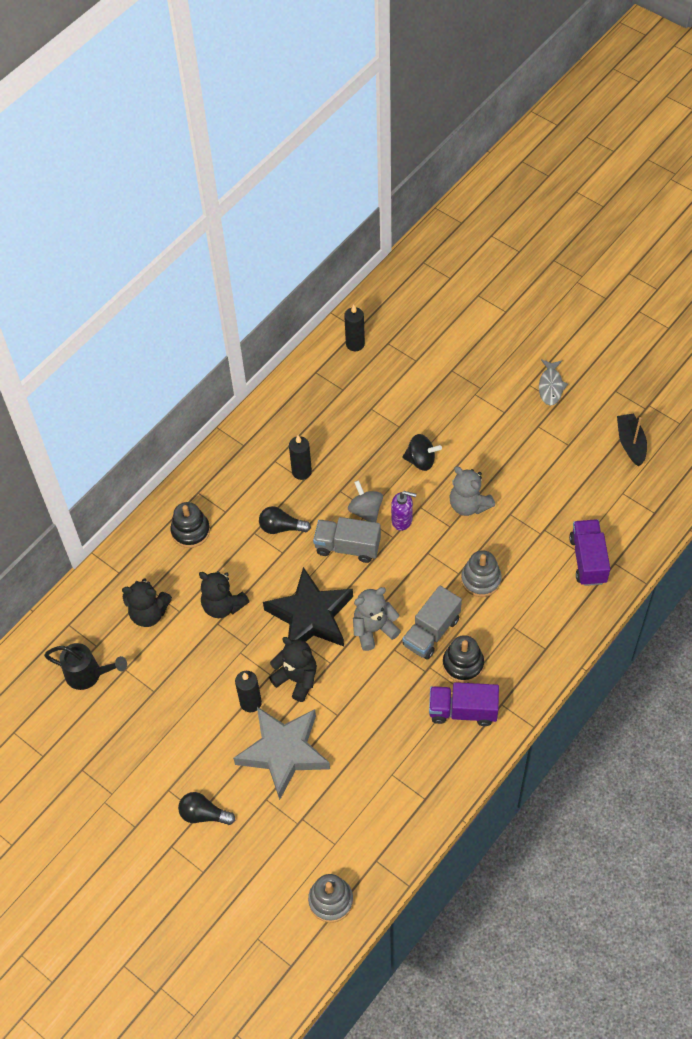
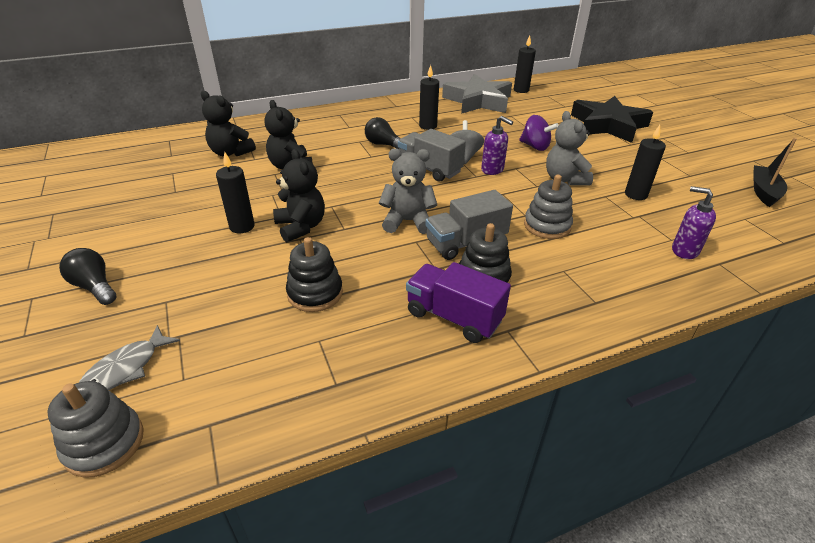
camera: 25 degrees right, 20 degrees down
black watering can [44,643,127,690] -> none
black stacking toy [170,502,210,548] -> black stacking toy moved to [286,237,343,312]
grey star [233,707,330,800] -> grey star moved to [442,74,512,114]
black star [263,567,353,646] -> black star moved to [571,96,653,143]
black spinning top [402,434,442,471] -> purple spinning top [519,115,559,151]
grey fish [539,359,568,406] -> grey fish moved to [79,325,180,390]
purple truck [569,519,610,586] -> purple soap dispenser [672,186,716,259]
none -> black candle [625,125,666,200]

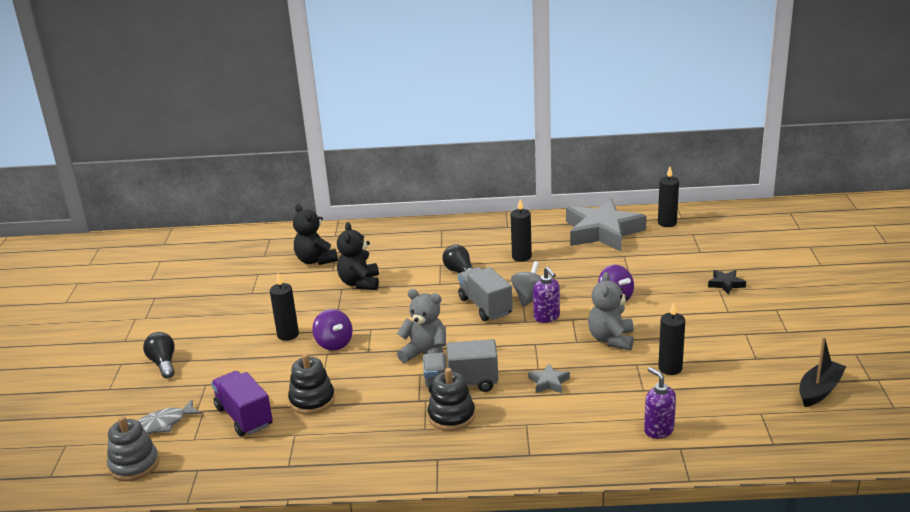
camera: 25 degrees right, 10 degrees down
black teddy bear [273,149,325,243] -> purple spinning top [312,309,353,350]
purple truck [406,262,511,343] -> purple truck moved to [211,371,273,436]
grey stacking toy [524,175,573,239] -> grey star [528,364,570,393]
black star [571,96,653,143] -> black star [708,270,746,294], size x0.41

